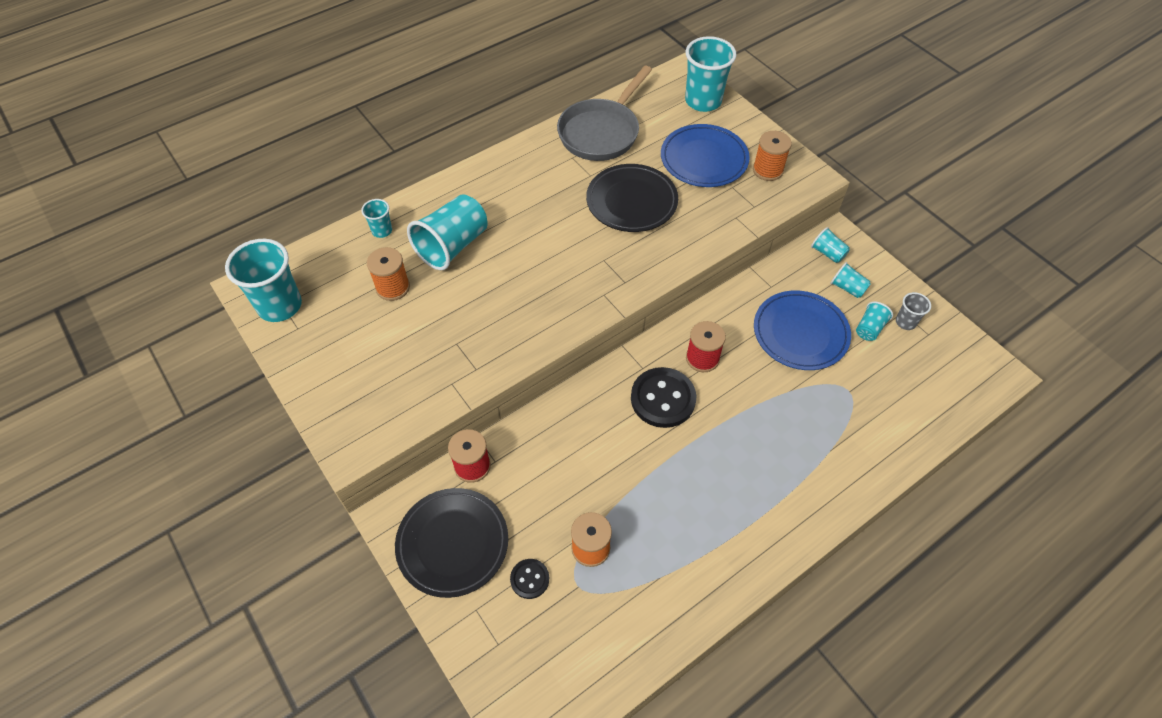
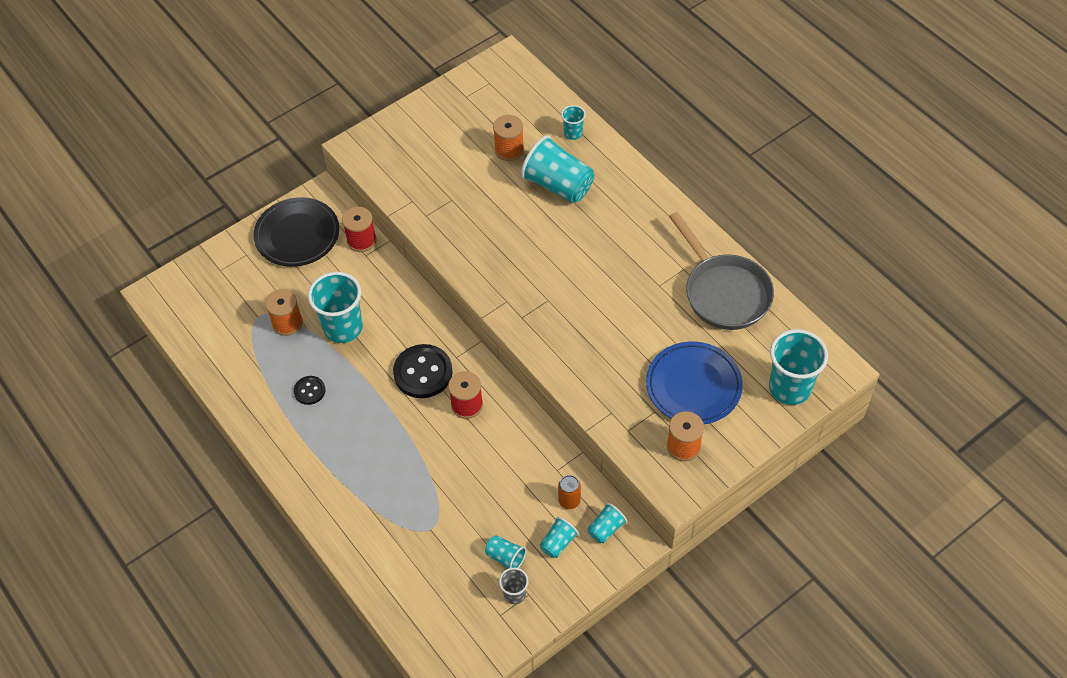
camera: 90 degrees right, 0 degrees up
turquoise cup [225,239,302,322] -> turquoise cup moved to [308,272,363,343]
black button [510,559,549,599] -> black button moved to [294,376,326,405]
grey pan [557,65,652,161] -> grey pan turned 150 degrees counterclockwise [669,212,774,330]
black plate [586,164,678,232] -> none
blue plate [754,291,851,370] -> none
none -> orange can [558,475,581,509]

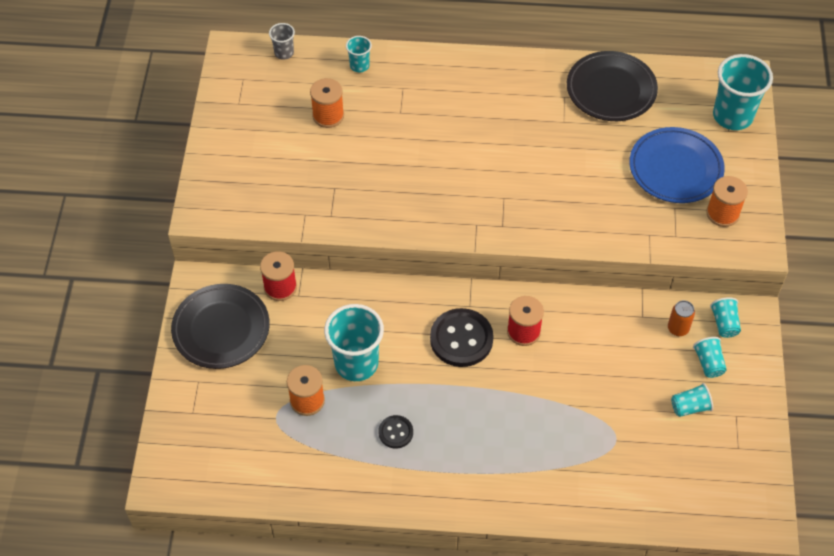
camera: 50 degrees left, 0 degrees up
grey cup [499,568,528,604] -> grey cup moved to [269,23,295,60]
turquoise cup [521,135,594,203] -> none
grey pan [669,212,774,330] -> black plate [567,51,658,121]

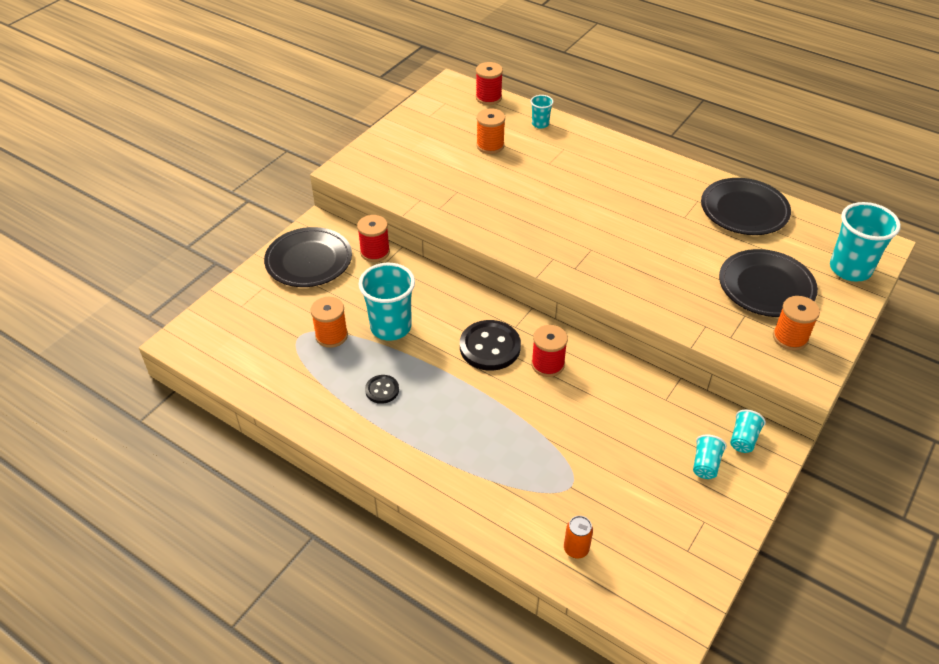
camera: 30 degrees right, 10 degrees down
grey cup [269,23,295,60] -> red spool [476,62,503,105]
blue plate [629,127,725,203] -> black plate [719,249,818,317]
orange can [668,300,695,336] -> orange can moved to [564,516,593,558]
turquoise cup [671,383,713,417] -> none

